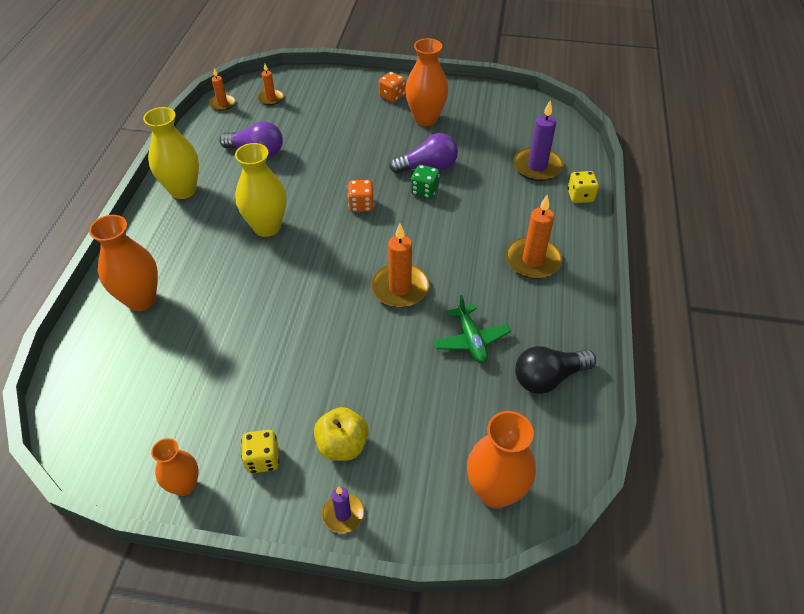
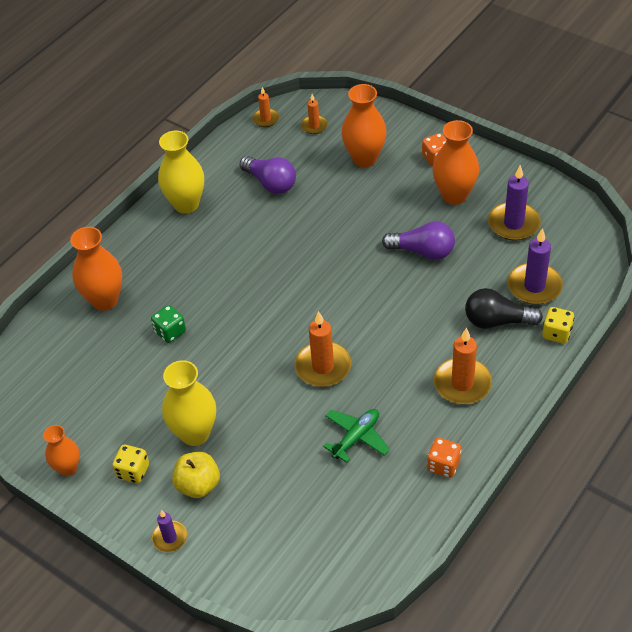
camera: 30 degrees right, 0 degrees up
yellow vase [235,143,286,237] -> yellow vase moved to [162,360,216,446]
orange dice [348,180,374,212] -> orange dice moved to [427,438,461,478]
green dice [411,165,440,199] -> green dice moved to [151,305,186,343]
green plane [433,295,511,363] -> green plane turned 150 degrees counterclockwise [323,409,390,463]
orange vase [467,411,536,509] -> orange vase moved to [341,84,387,167]
black light bulb [515,346,596,394] -> black light bulb moved to [465,288,543,329]
none -> purple candle [488,165,541,241]

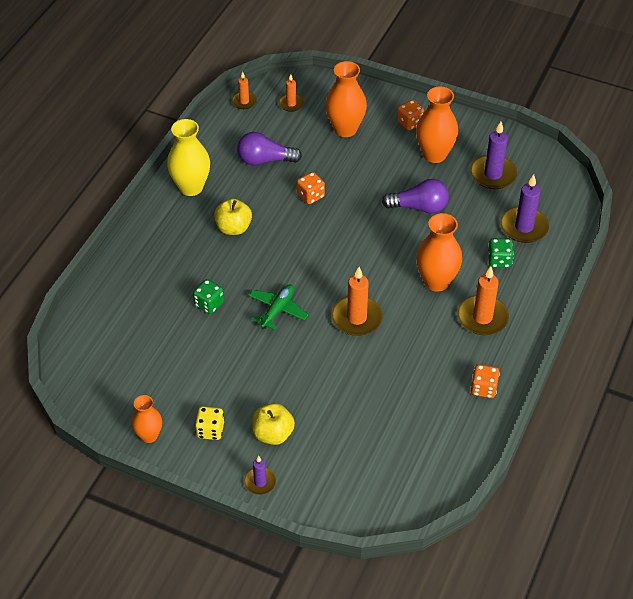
camera: 15 degrees left, 0 degrees up
orange vase [70,227,122,311] -> orange vase moved to [416,213,462,292]
yellow vase [162,360,216,446] -> none
purple light bulb [239,156,296,194] -> purple light bulb turned 150 degrees clockwise [237,132,302,166]
green plane [323,409,390,463] -> green plane moved to [249,284,309,330]
black light bulb [465,288,543,329] -> green dice [488,238,514,268]
yellow dice [542,307,574,344] -> none
none -> yellow apple [214,199,252,235]
none -> orange dice [297,172,325,204]

